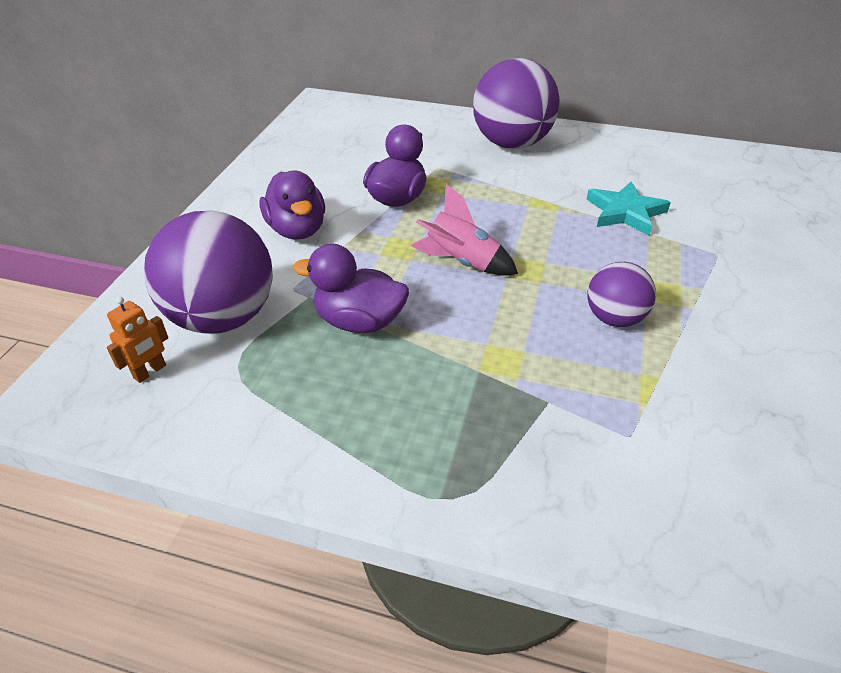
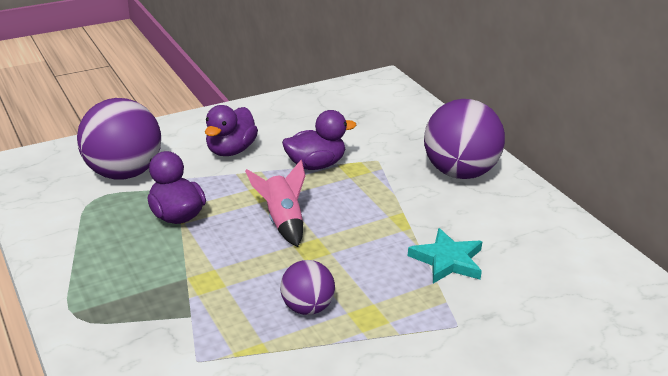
camera: 45 degrees right, 10 degrees down
orange robot [107,296,168,383] -> none

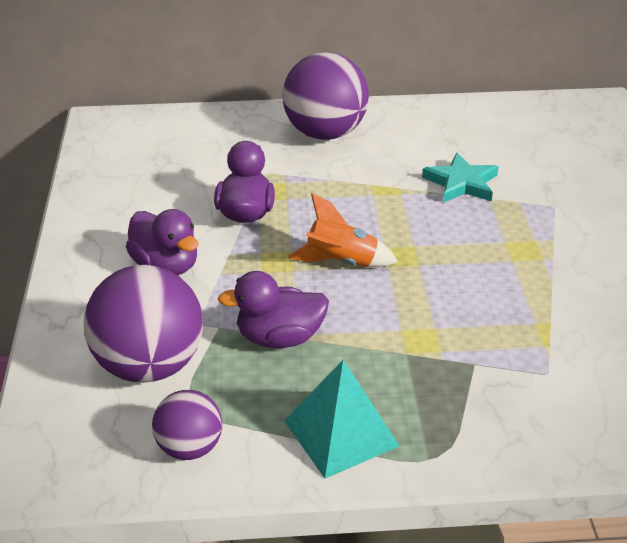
camera: 65 degrees left, 5 degrees up
pink rocket [245,160,305,247] -> orange rocket [288,193,398,267]
purple ball [280,260,335,315] -> purple ball moved to [152,390,222,460]
none -> turquoise pyramid [284,360,400,479]

